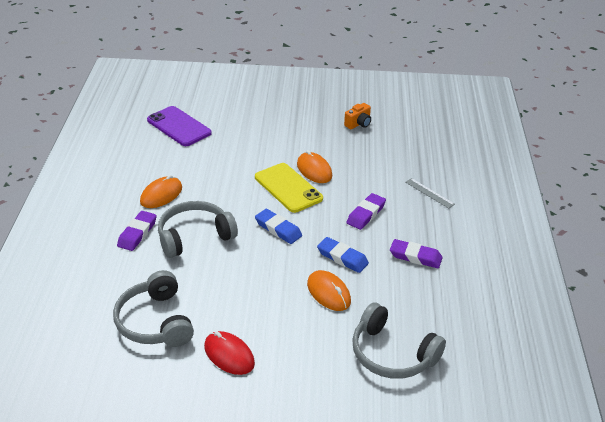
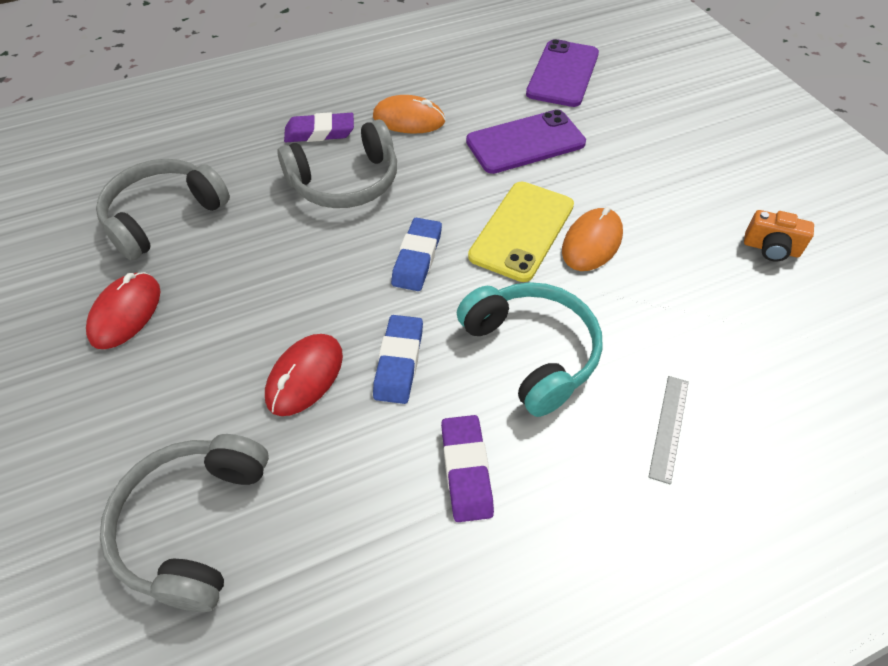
camera: 65 degrees right, 15 degrees up
grey headphones [158,201,238,258] -> grey headphones turned 120 degrees clockwise [277,119,397,208]
orange mouse [307,270,351,311] -> red mouse [265,334,343,416]
purple eraser [346,193,386,230] -> turquoise headphones [457,282,603,417]
none -> purple phone [466,109,586,174]

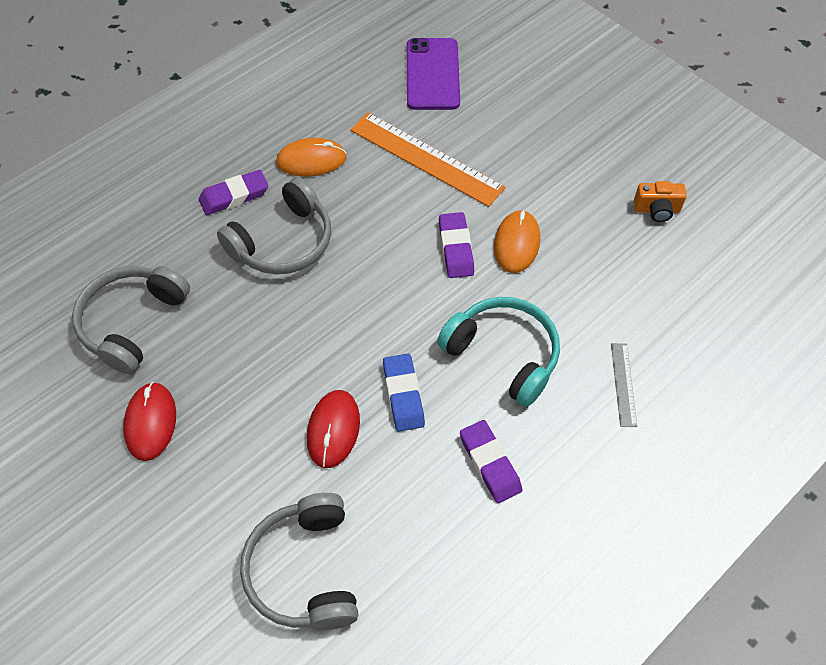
camera: 20 degrees left, 5 degrees up
blue eraser [391,218,442,291] -> none
purple phone [466,109,586,174] -> orange ruler [351,113,505,207]
yellow phone [468,182,574,282] -> purple eraser [439,212,474,278]

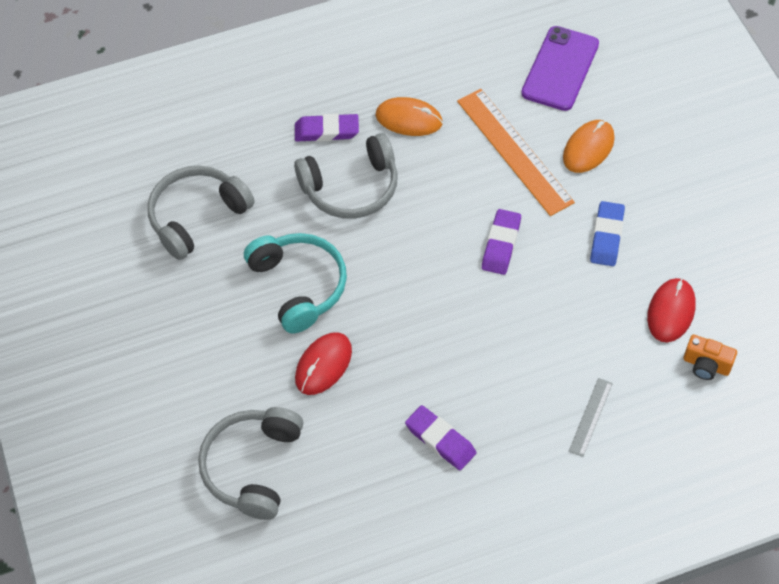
camera: 25 degrees right, 0 degrees up
red mouse [123,382,176,461] -> red mouse moved to [647,278,696,343]
blue eraser [383,354,425,432] -> blue eraser moved to [590,201,625,266]
turquoise headphones [437,297,560,407] -> turquoise headphones moved to [244,233,347,334]
purple eraser [460,420,522,503] -> purple eraser turned 45 degrees counterclockwise [405,405,476,470]
orange mouse [494,210,540,273] -> orange mouse moved to [563,120,615,173]
orange camera [634,181,687,222] -> orange camera moved to [683,335,737,380]

